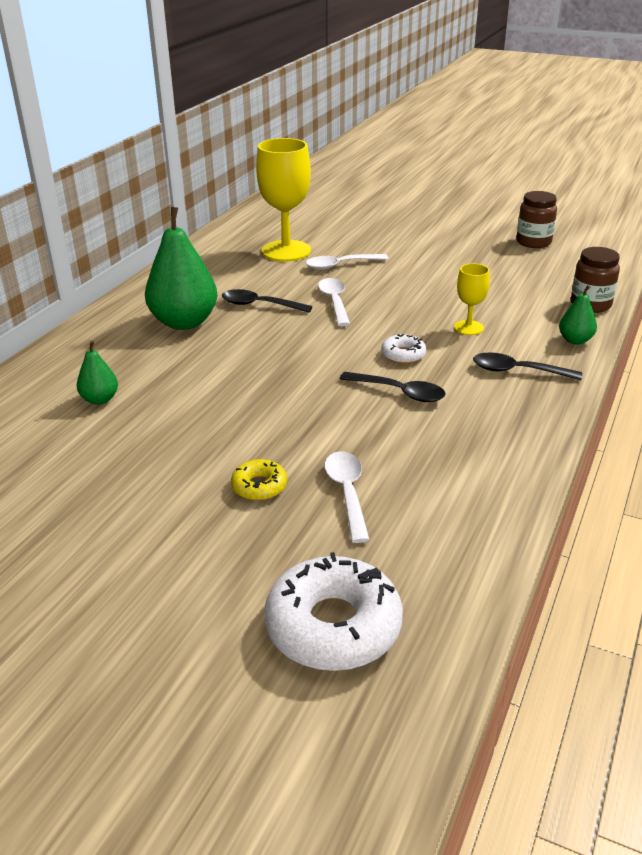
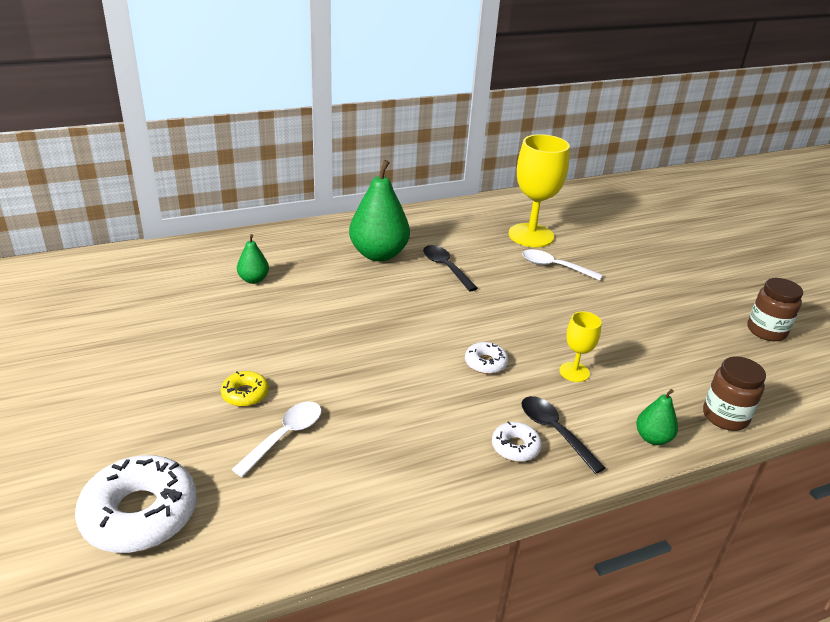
camera: 40 degrees right, 0 degrees up
white spoon [318,278,350,326] -> none
black spoon [340,372,446,402] -> none
none -> white donut [492,421,542,462]

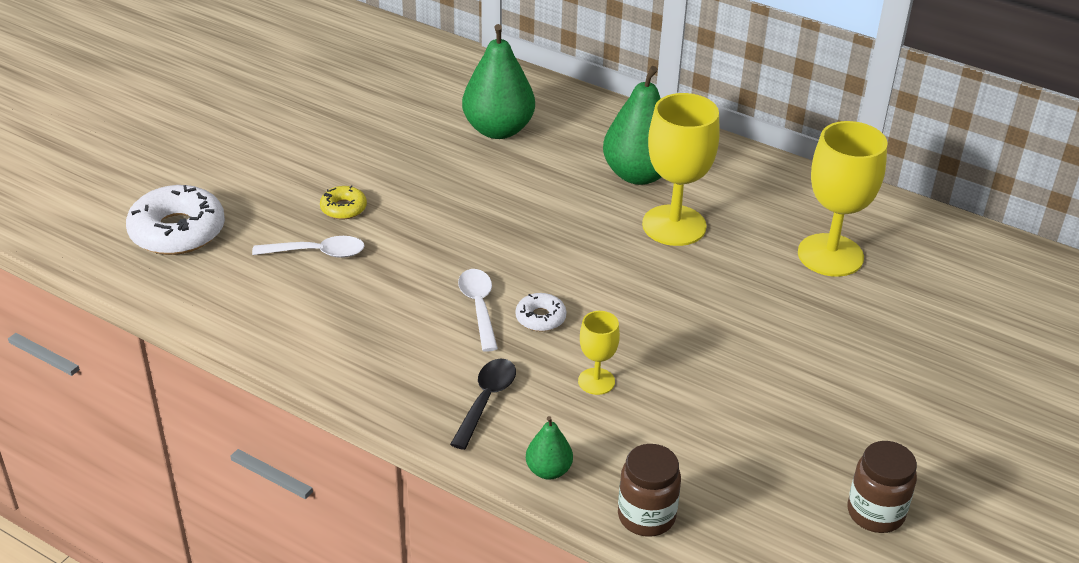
camera: 55 degrees right, 5 degrees up
green pear [237,234,269,284] -> green pear [462,24,535,139], size x2.04
black spoon [423,245,478,292] -> yellow goblet [642,93,720,246]
white donut [492,421,542,462] -> none
white spoon [522,249,602,281] -> white spoon moved to [458,269,498,352]

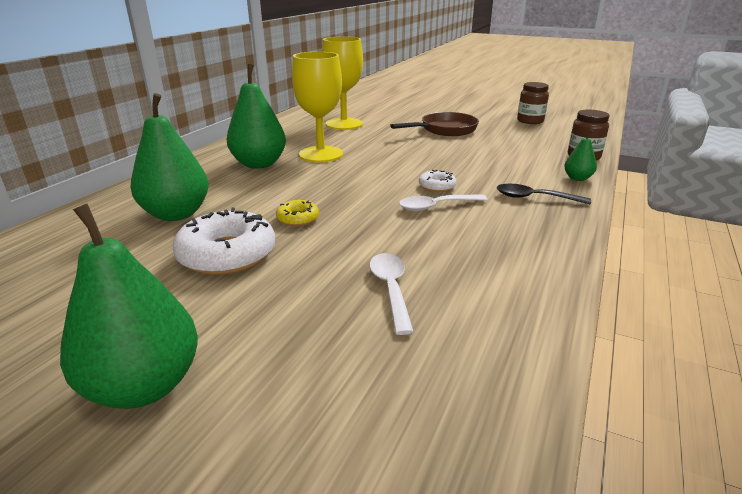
camera: 95 degrees left, 10 degrees down
white donut [126,185,225,255] -> white donut moved to [173,207,275,275]
yellow donut [320,185,367,219] -> yellow donut moved to [276,200,319,226]
yellow goblet [578,311,620,395] -> none
none -> green pear [60,204,198,409]
none -> brown pan [390,112,479,136]

